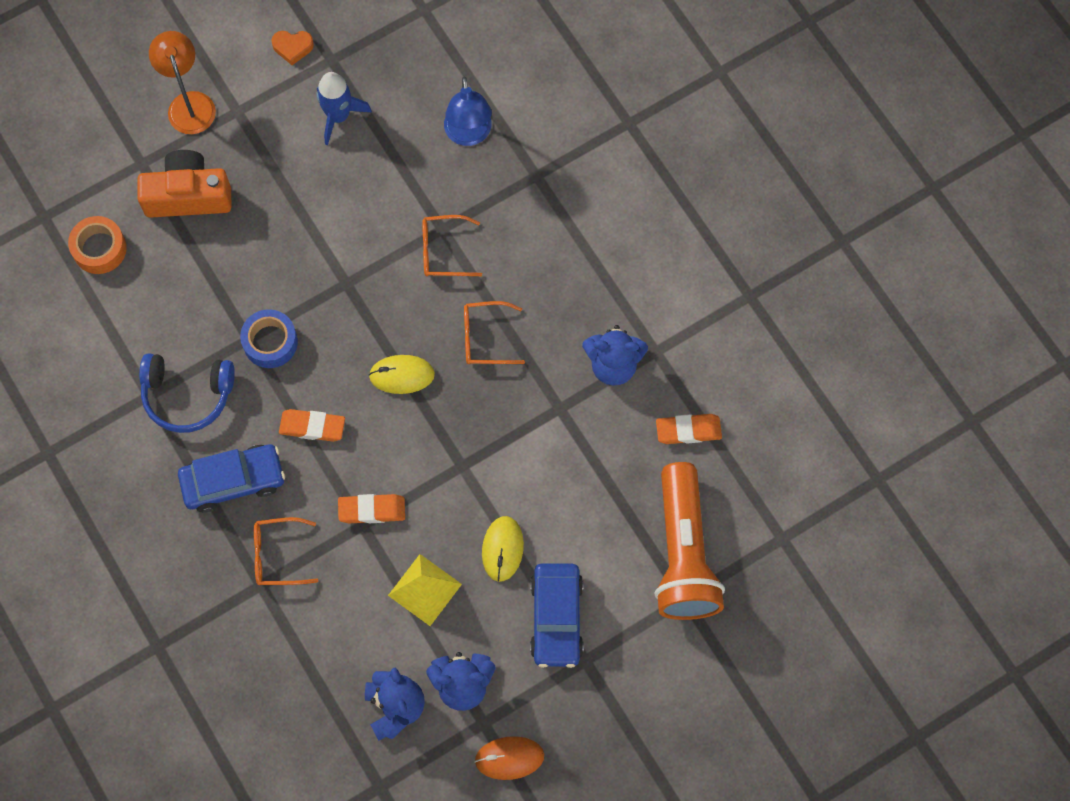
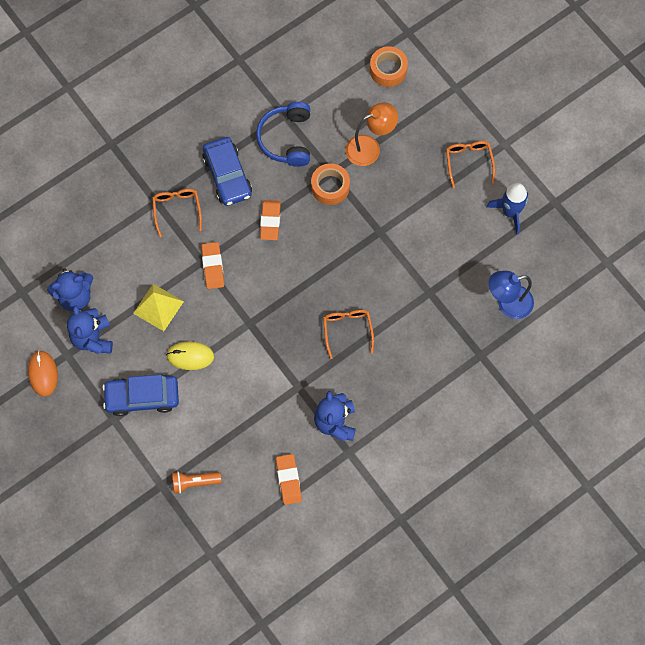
camera: 85 degrees right, 0 degrees up
orange camera [137,150,232,218] -> none
orange lamp [149,31,216,134] -> orange lamp moved to [345,103,398,166]
blue tape [240,309,298,368] -> orange tape [311,163,350,205]
orange heart [271,31,314,65] -> none
yellow mouse [369,355,435,394] -> none
orange glasses [422,215,482,276] -> orange glasses moved to [446,141,495,188]
orange flashlight [654,462,725,620] -> orange flashlight [172,472,222,493], size x0.44

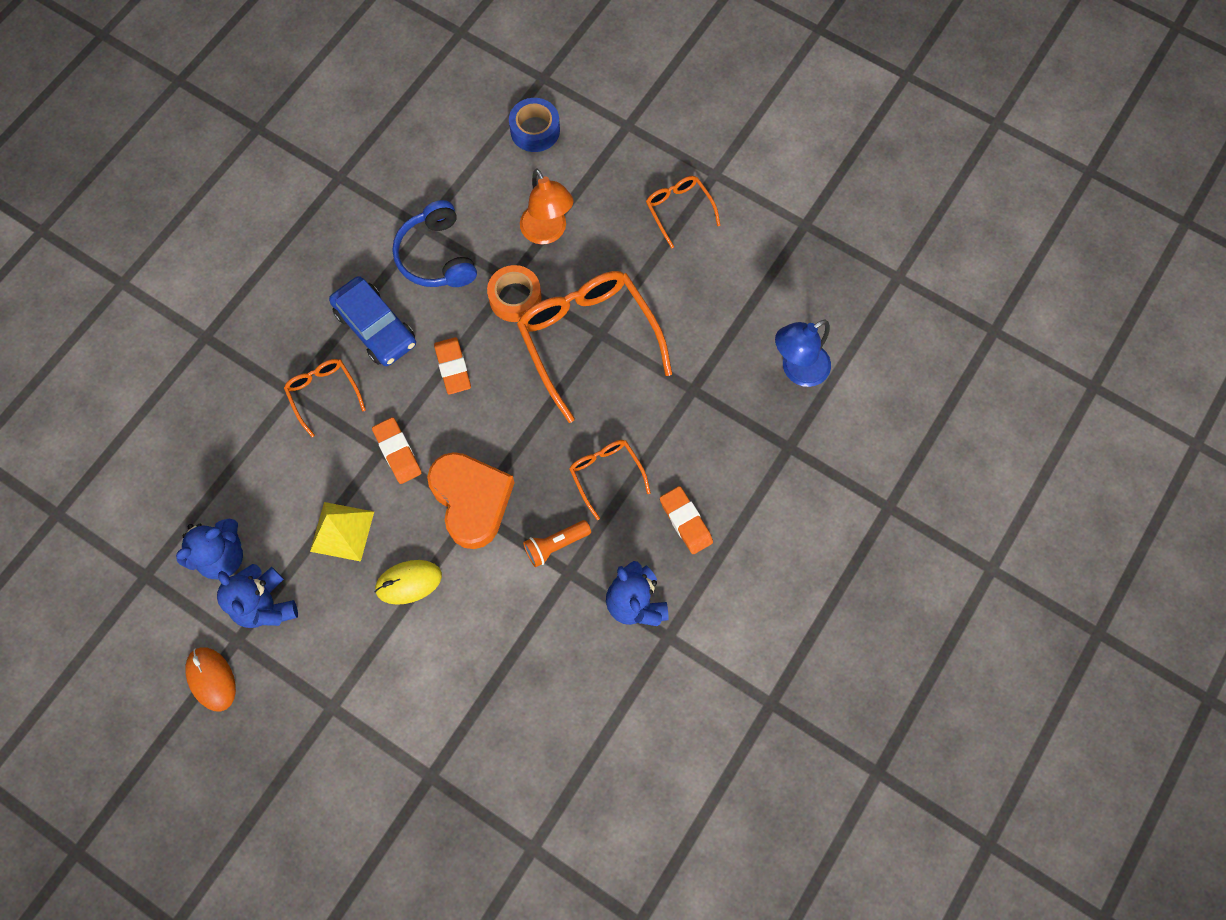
camera: 20 degrees left, 0 degrees up
blue car [102,375,179,416] -> none
orange flashlight [172,472,222,493] -> orange flashlight moved to [523,520,591,567]
orange eraser [276,454,302,505] -> orange eraser moved to [660,486,713,554]
orange lamp [345,103,398,166] -> orange lamp turned 105 degrees clockwise [520,169,574,244]
orange tape [370,46,408,87] -> blue tape [509,98,560,152]
blue rocket [486,183,528,234] -> none
none -> orange heart [427,452,515,549]
none -> orange glasses [517,271,672,423]

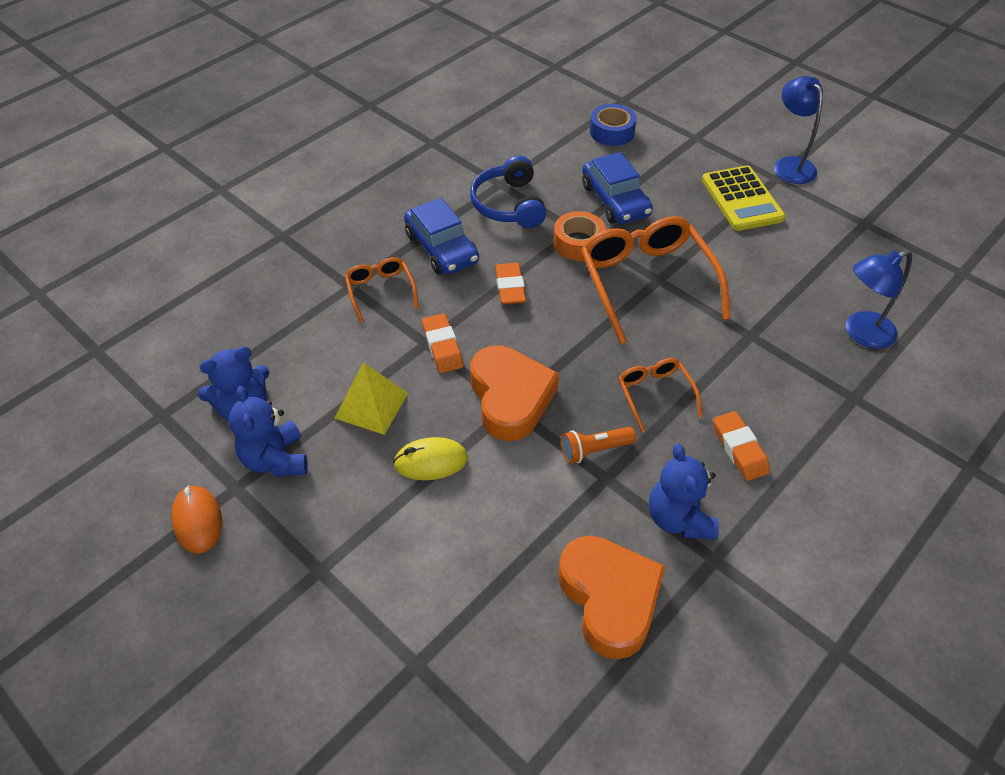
camera: 10 degrees right, 20 degrees down
orange lamp [520,169,574,244] -> blue car [582,152,653,224]
orange glasses [646,176,721,249] -> yellow calculator [702,165,785,231]
none -> orange heart [558,536,666,659]
none -> blue lamp [774,76,823,184]

